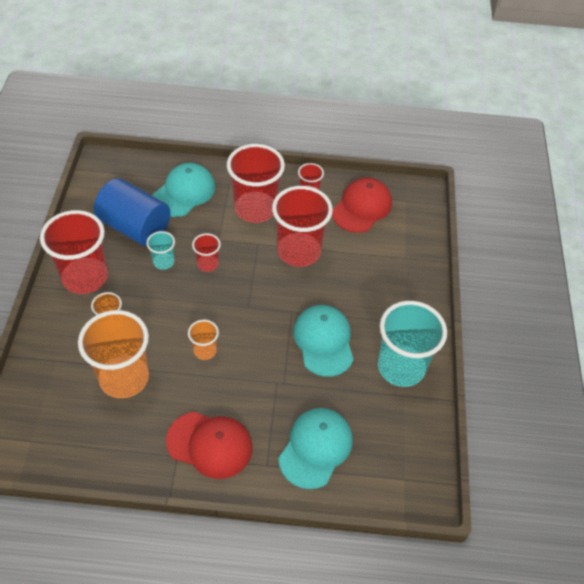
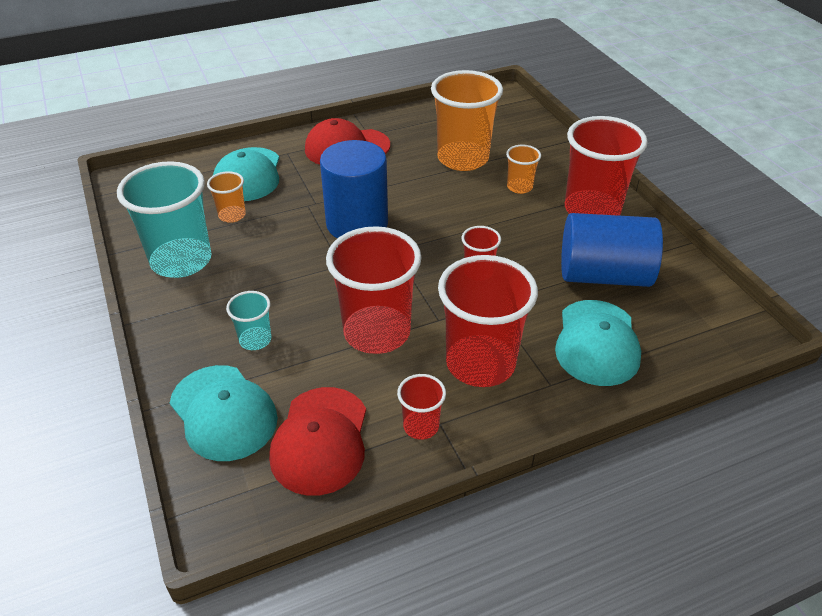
camera: 155 degrees right, 10 degrees down
turquoise cup [146,231,175,270] -> turquoise cup moved to [226,291,271,350]
orange cup [188,320,219,360] -> orange cup moved to [207,171,246,223]
turquoise cap [293,305,354,377] -> turquoise cap moved to [170,365,278,461]
none -> blue cylinder [320,140,388,239]

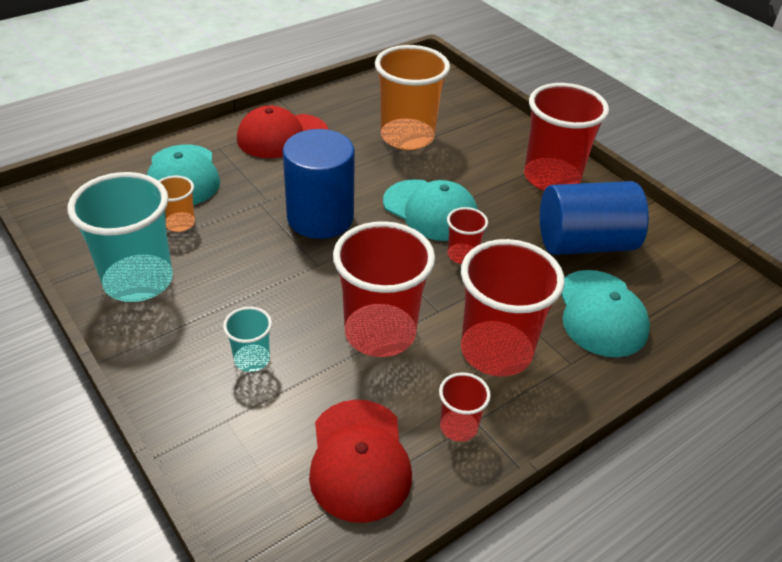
camera: 15 degrees left, 0 degrees up
turquoise cap [170,365,278,461] -> turquoise cap moved to [383,179,478,241]
orange cup [506,145,541,194] -> none

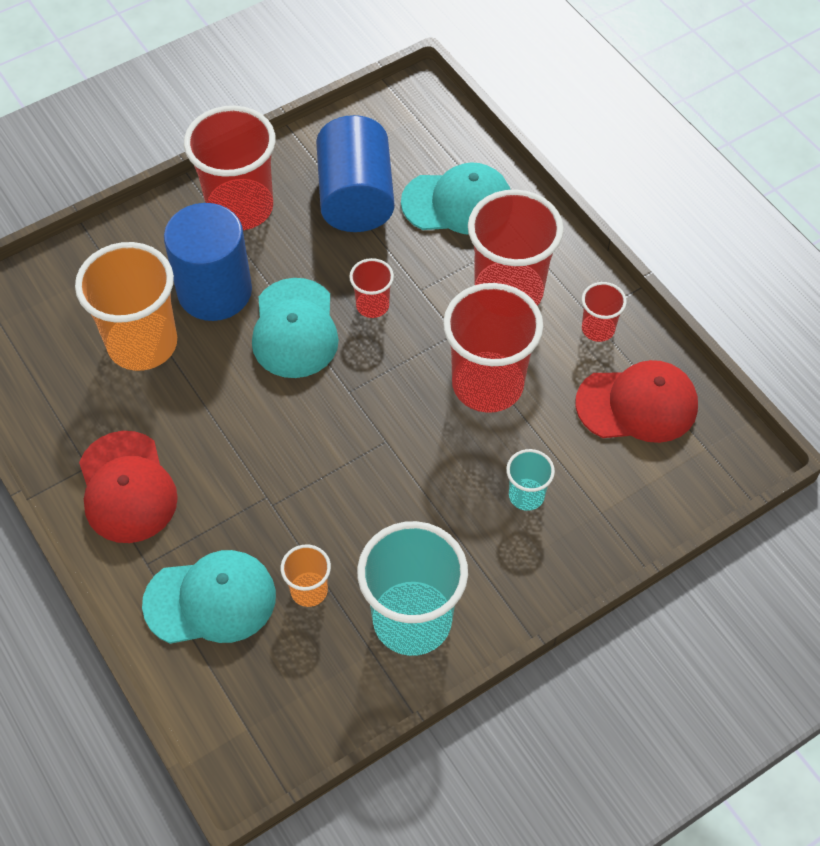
camera: 85 degrees left, 15 degrees up
blue cylinder [283,129,355,239] -> blue cylinder moved to [164,203,252,321]
turquoise cap [383,179,478,241] -> turquoise cap turned 135 degrees clockwise [252,278,339,378]

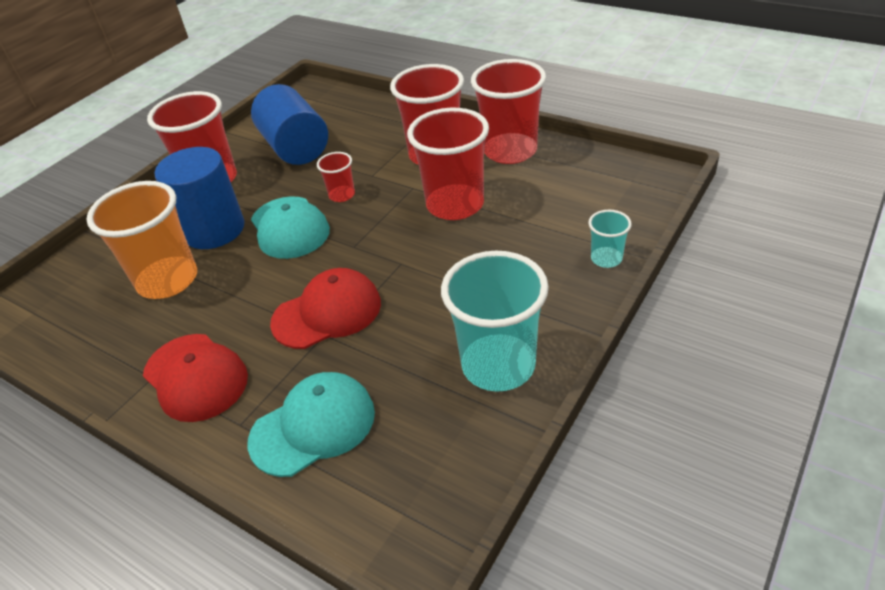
camera: 20 degrees left, 15 degrees down
orange cup [281,544,331,607] -> none
turquoise cap [401,162,511,235] -> none
turquoise cup [506,449,555,511] -> turquoise cup moved to [588,210,632,268]
red cap [575,360,698,443] -> red cap moved to [270,268,381,349]
red cup [582,282,627,342] -> red cup [471,59,546,164], size x2.09

